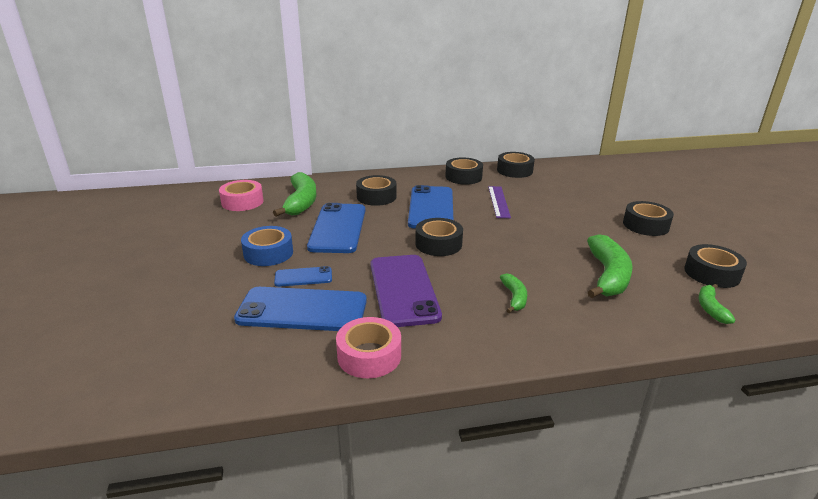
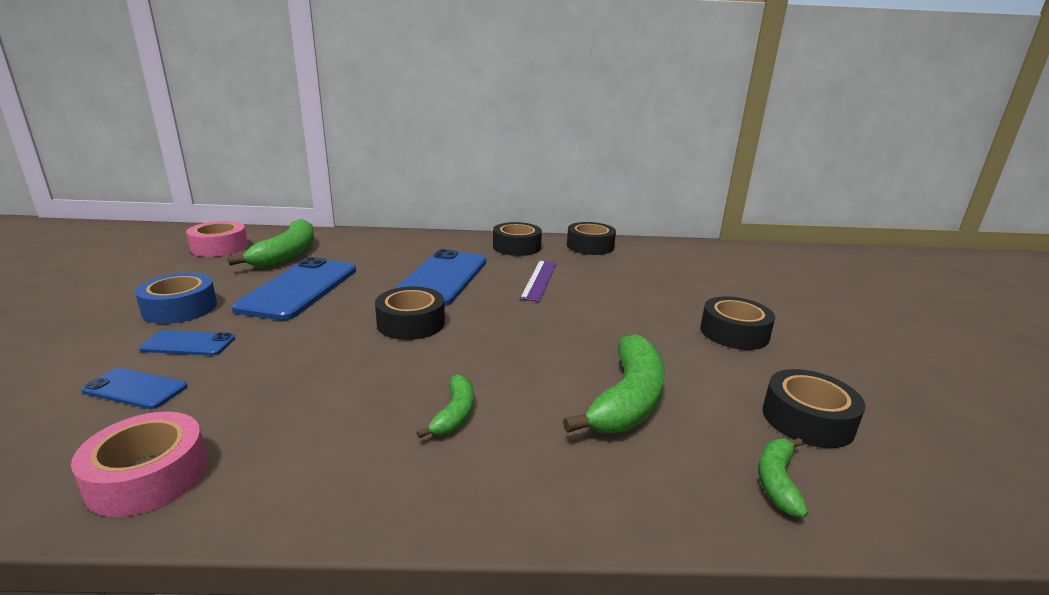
camera: 10 degrees right, 5 degrees down
blue phone [234,287,367,331] -> blue phone [81,368,187,409], size x0.50
black tape [356,175,397,206] -> none
purple phone [371,255,442,327] -> none

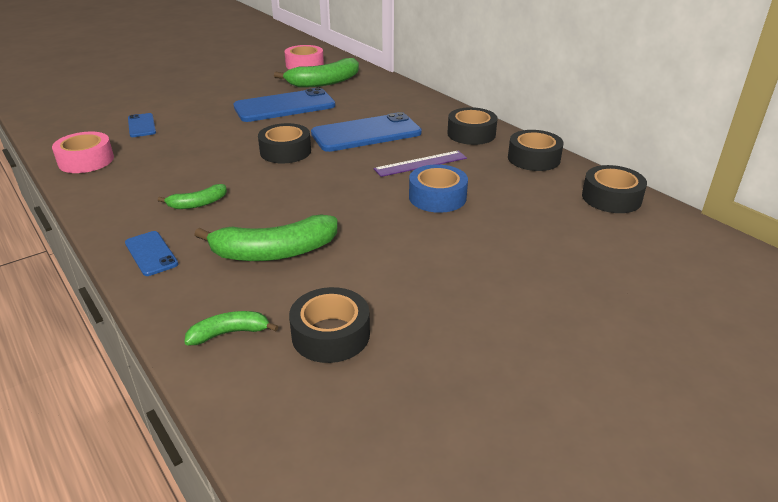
camera: 55 degrees right, 10 degrees up
blue tape [135,273,217,324] -> blue tape moved to [409,164,468,213]
blue phone [139,330,235,356] -> blue phone moved to [125,231,178,276]
black tape [700,296,775,350] -> black tape moved to [582,165,647,213]

